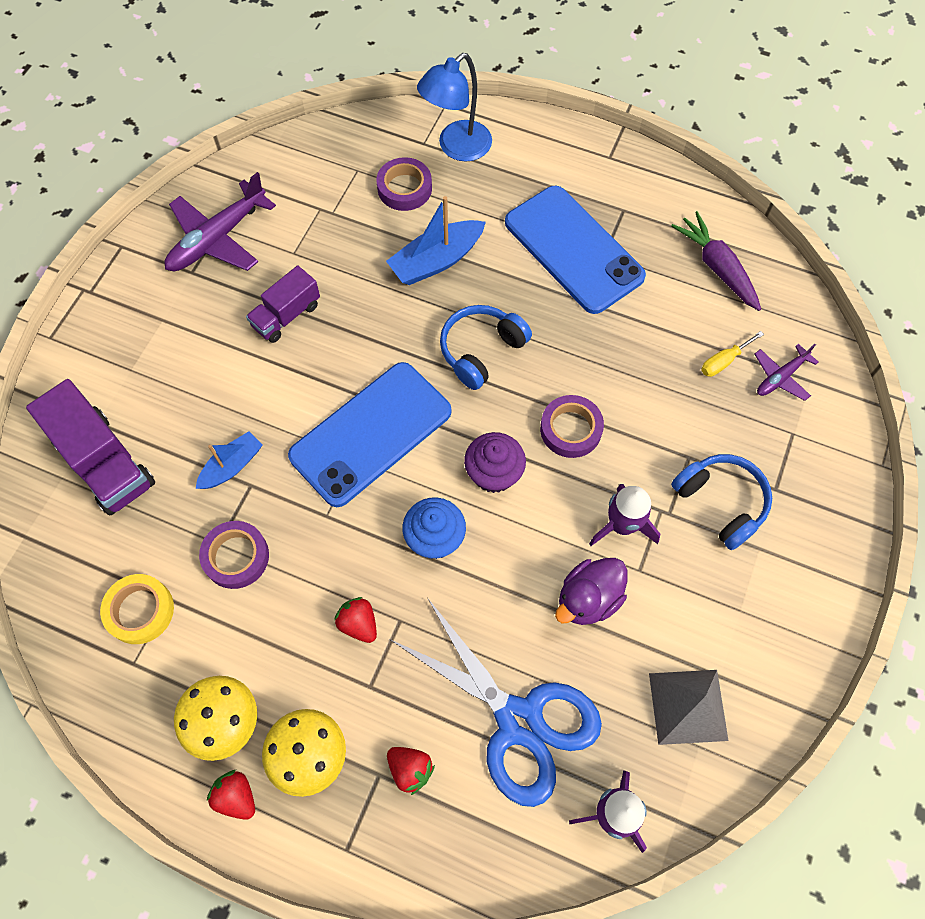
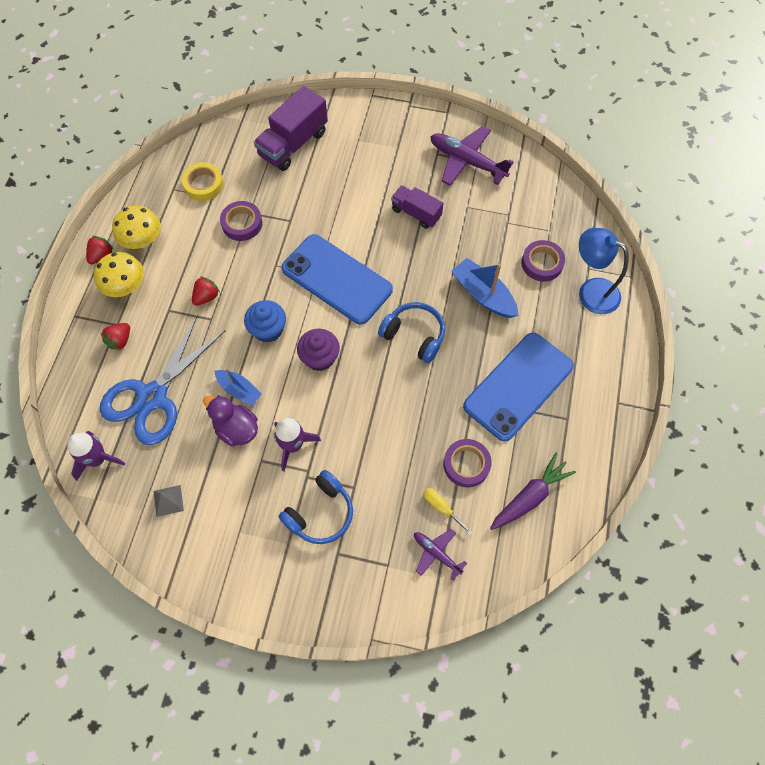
camera: 80 degrees right, 0 degrees up
blue boat [196,431,263,489] -> blue boat moved to [215,368,262,406]
purple tape [540,395,604,458] -> purple tape moved to [444,439,492,487]
grey pyramid [649,670,729,745] -> grey pyramid [154,485,184,517], size x0.58

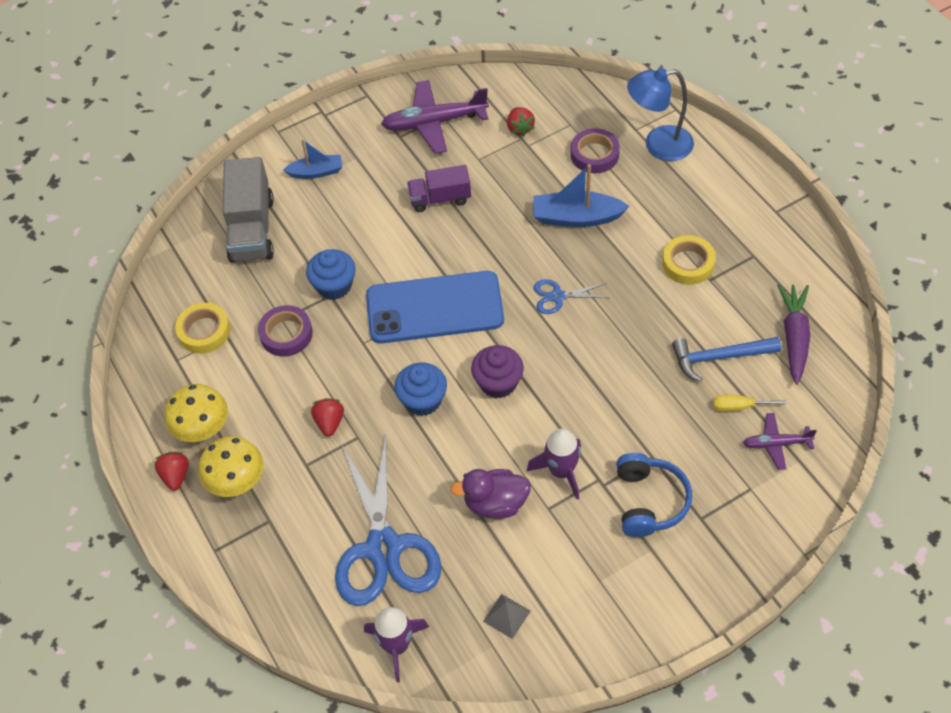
camera: 40 degrees left, 10 degrees down
red strawberry [101,323,130,350] -> red strawberry moved to [507,107,535,137]
blue boat [215,368,262,406] -> blue boat moved to [283,139,342,179]
purple truck [254,86,328,171] -> grey truck [223,157,274,263]
blue headphones [378,302,445,363] -> blue scissors [534,279,609,314]
purple tape [444,439,492,487] -> blue hammer [672,337,781,382]
blue phone [463,333,574,441] -> yellow tape [662,235,716,285]
none -> blue cupcake [306,249,355,300]

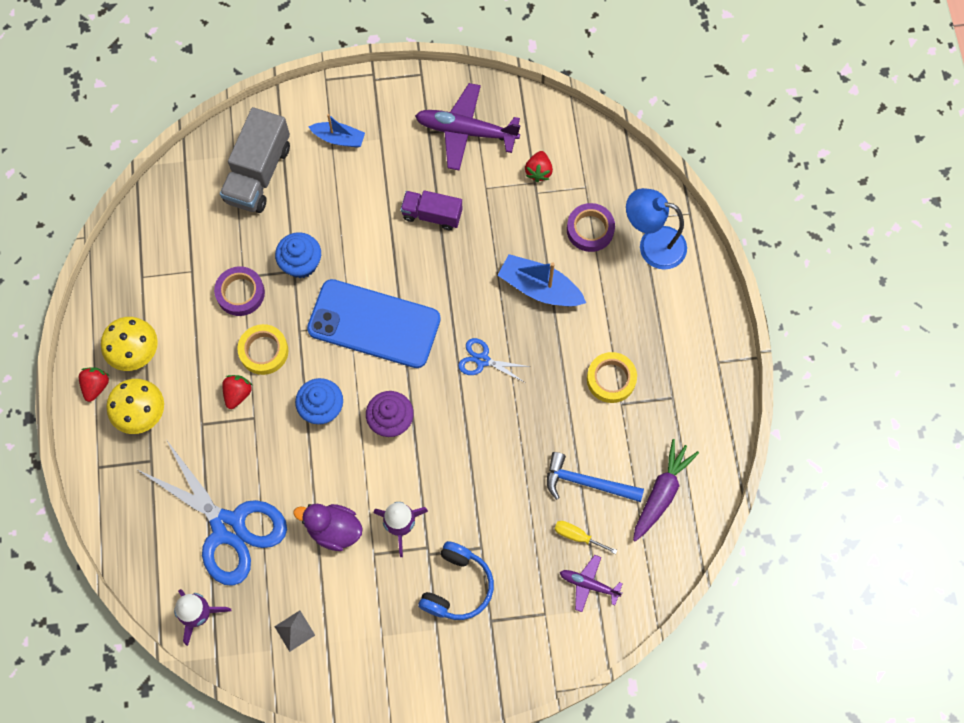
camera: 20 degrees right, 15 degrees up
yellow tape [175,303,230,354] -> yellow tape moved to [237,324,288,375]
blue scissors [335,433,442,606] -> blue scissors turned 60 degrees counterclockwise [138,441,287,586]

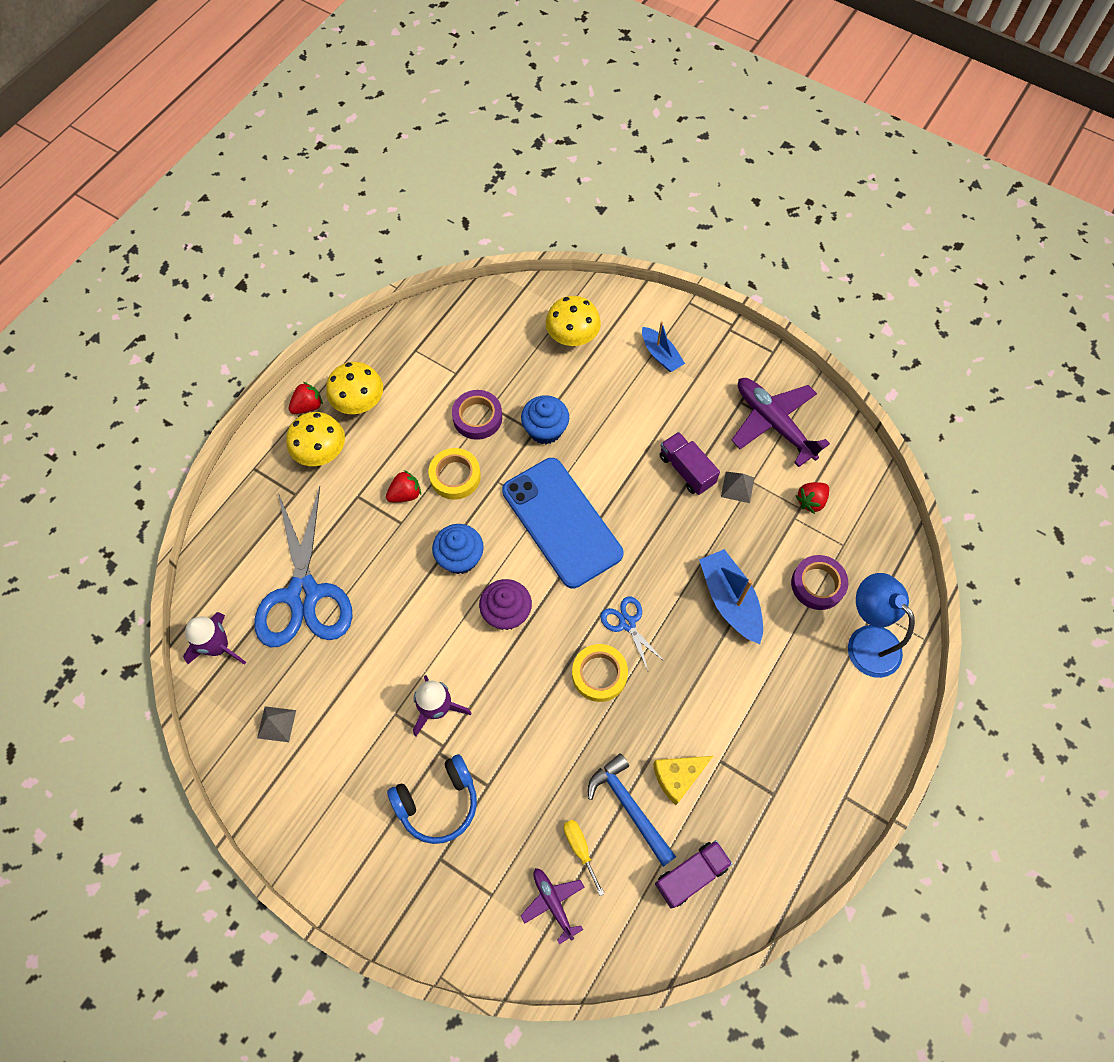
camera: 40 degrees right, 5 degrees down
grey truck [220,107,290,213] -> yellow mushroom [546,296,601,346]
purple duck [294,504,363,551] -> none
yellow tape [587,352,637,403] -> yellow tape moved to [572,644,628,702]
purple carrot [633,439,699,542] -> purple truck [655,840,732,909]
none -> yellow cheese [653,756,713,805]
none -> grey pyramid [721,472,754,503]

